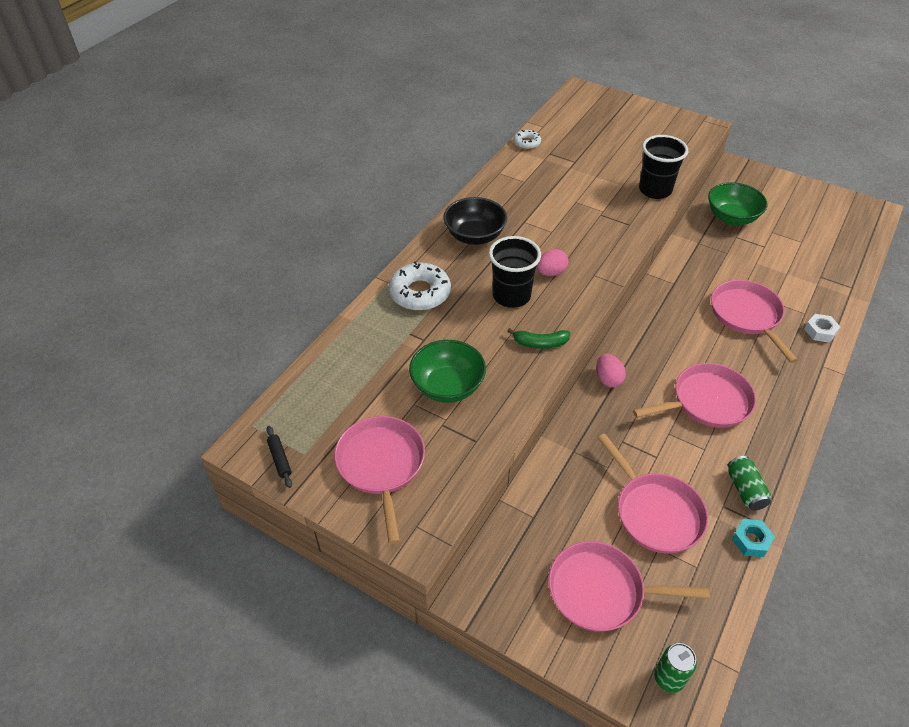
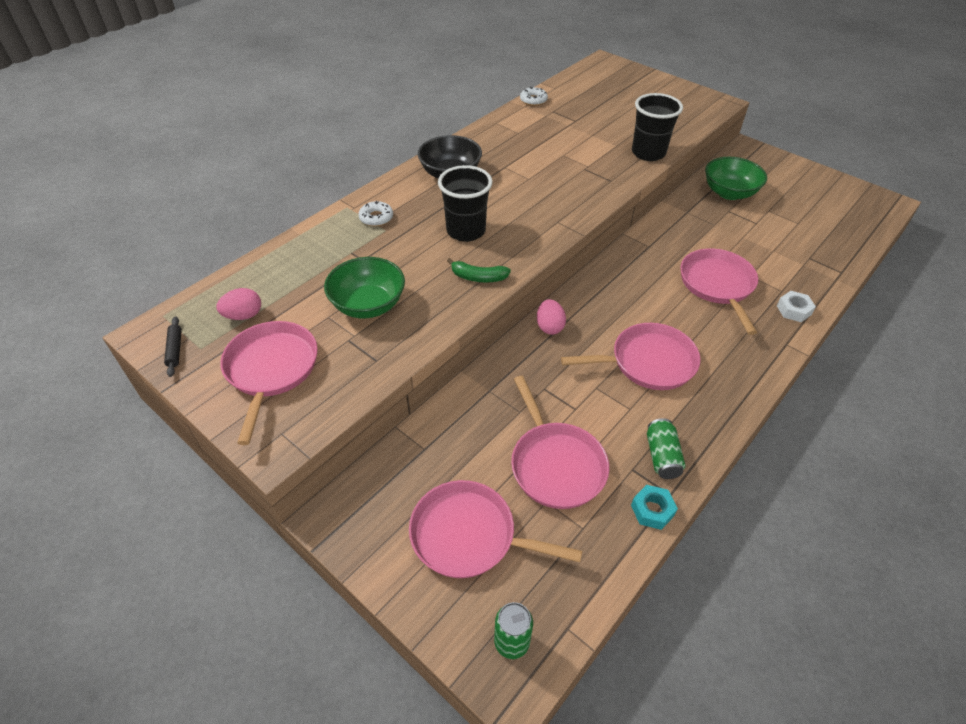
camera: 10 degrees right, 0 degrees up
white donut [389,261,451,311] -> white donut [358,200,393,226], size x0.55
pink egg [537,249,568,276] -> pink egg moved to [216,288,261,320]

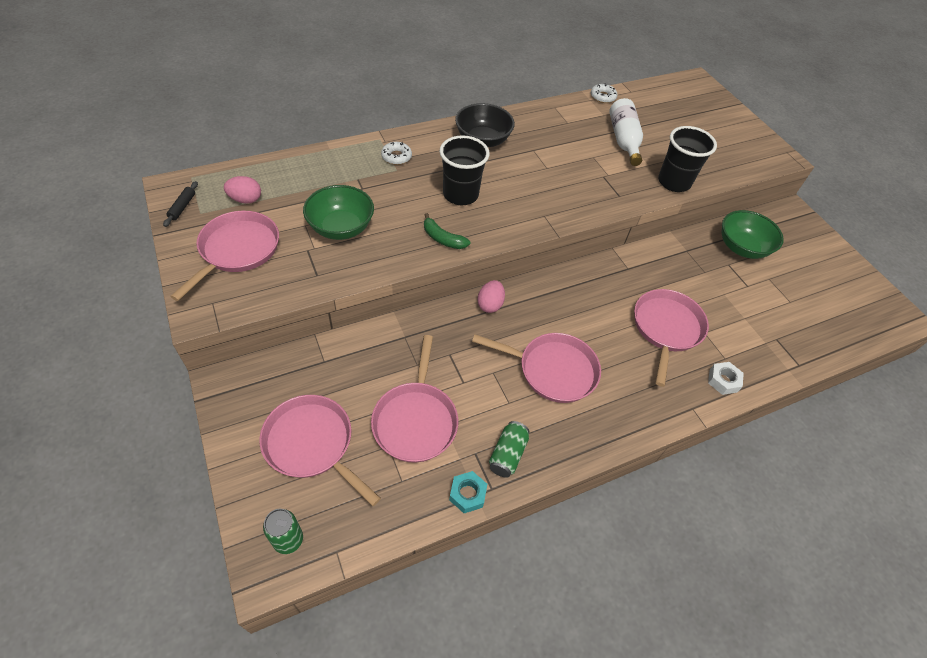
camera: 20 degrees right, 5 degrees up
none -> white bottle [610,98,643,166]

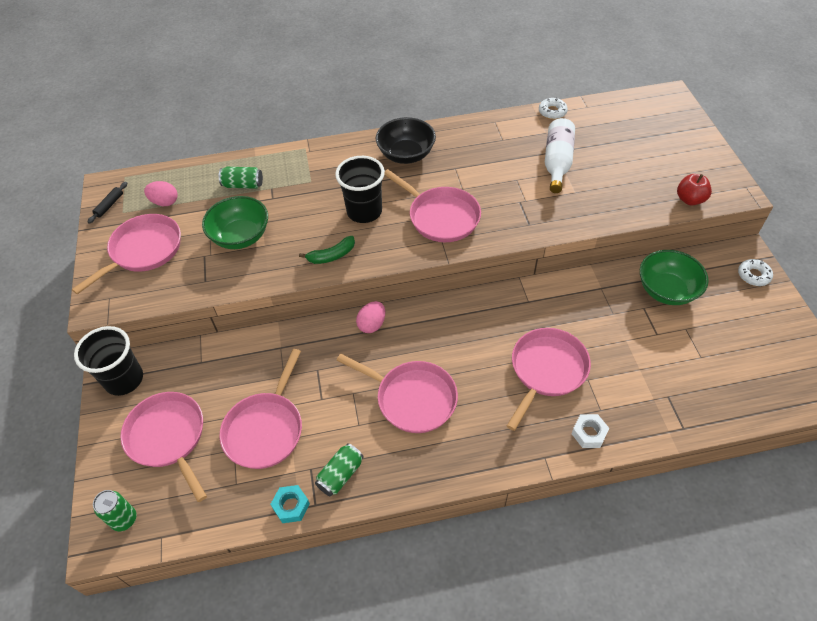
camera: 20 degrees right, 0 degrees up
white donut [381,142,412,165] -> white donut moved to [738,259,773,286]
green banana [424,213,470,249] -> green banana turned 75 degrees counterclockwise [299,236,355,264]
black cup [658,126,717,192] -> black cup moved to [74,326,143,396]
none -> green can [219,167,263,189]
none -> pink pan [384,169,481,242]
none -> red apple [677,174,712,205]

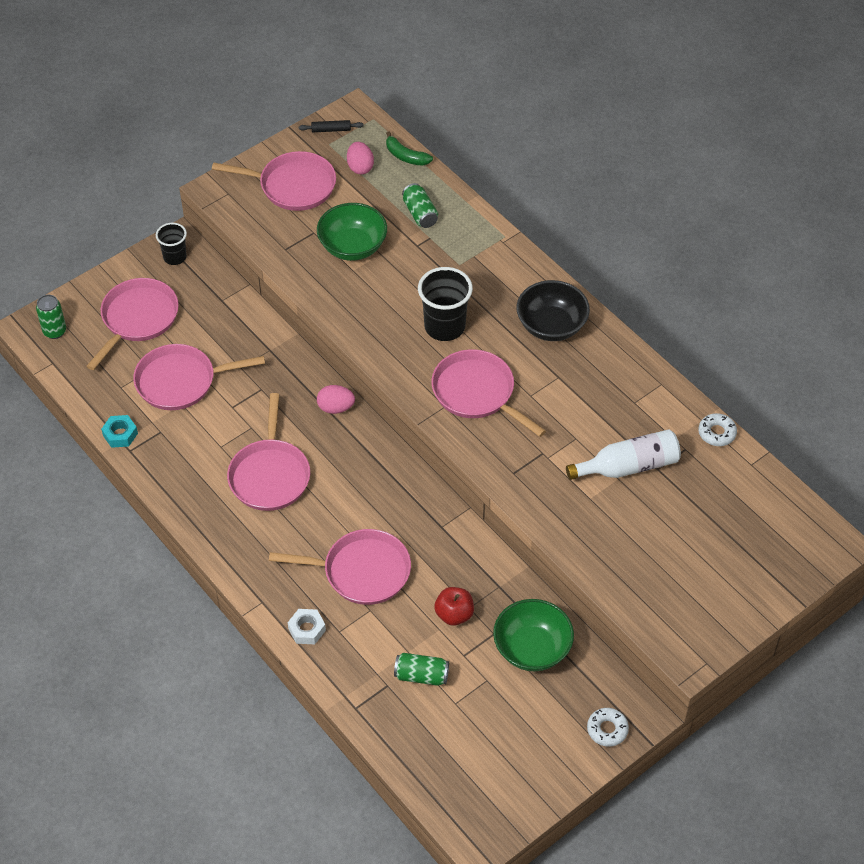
camera: 60 degrees right, 0 degrees up
black cup [74,326,143,396] -> black cup [156,223,187,265], size x0.61
green banana [299,236,355,264] -> green banana moved to [386,131,433,166]
green can [315,443,364,497] -> green can moved to [394,653,449,686]
pink pan [384,169,481,242] -> pink pan turned 120 degrees clockwise [432,349,546,437]
red apple [677,174,712,205] -> red apple moved to [434,587,474,626]

